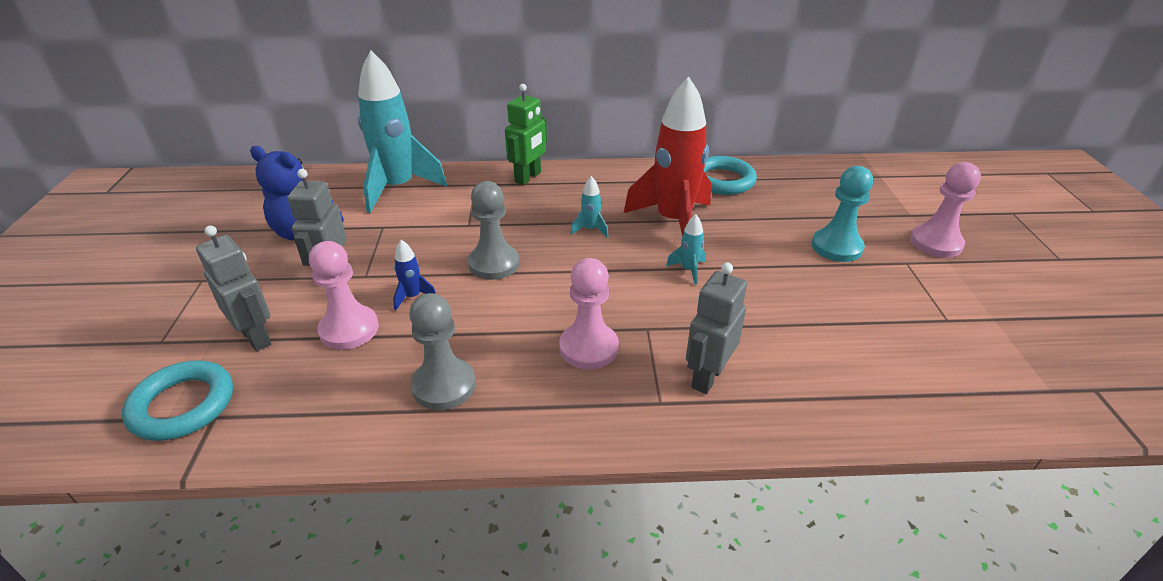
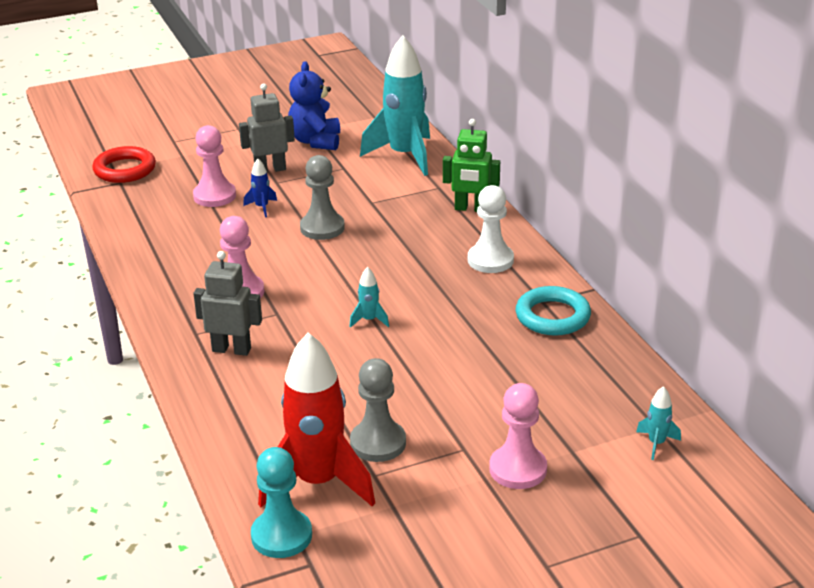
camera: 70 degrees right, 5 degrees down
turquoise ring [122,360,233,441] -> red ring [92,146,156,183]
grey robot [196,225,271,351] -> none
grey pawn [409,293,476,410] -> grey pawn moved to [350,358,406,462]
turquoise rocket [571,176,608,238] -> turquoise rocket moved to [636,386,681,460]
red rocket [624,76,711,237] -> red rocket moved to [258,333,375,508]
turquoise pawn [812,166,873,262] -> turquoise pawn moved to [251,447,312,558]
none -> white pawn [468,185,514,273]

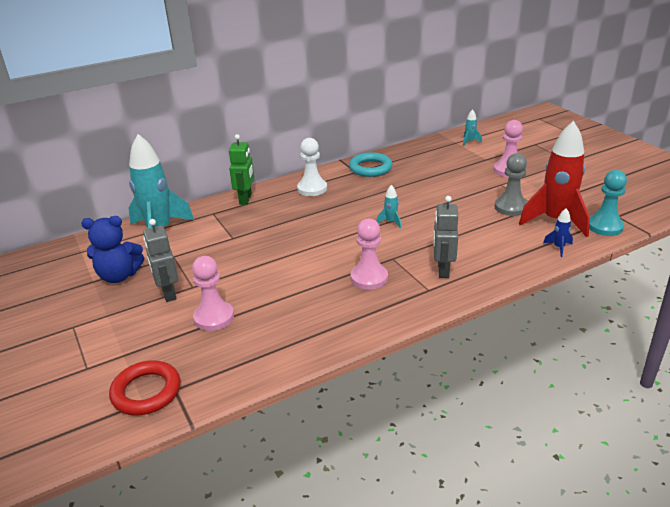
camera: 95 degrees left, 0 degrees up
blue rocket [243,159,277,217] -> blue rocket moved to [543,208,573,257]
grey pawn [300,155,345,240] -> none

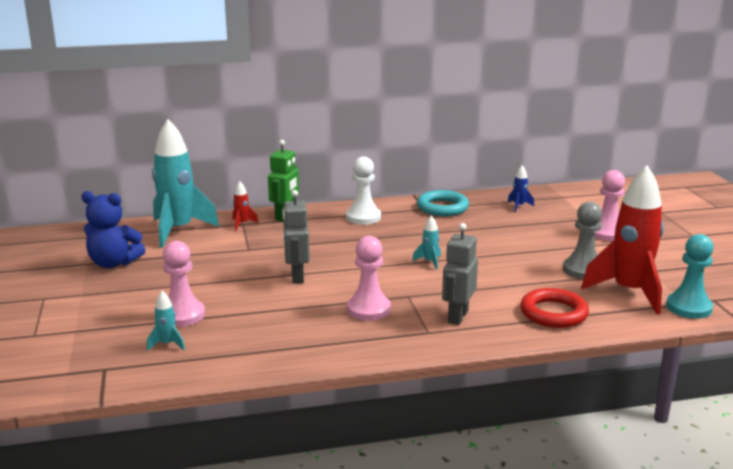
camera: 15 degrees right, 10 degrees down
red ring [109,361,180,415] -> red ring moved to [520,288,589,328]
grey robot [143,219,178,302] -> grey robot moved to [283,190,310,284]
turquoise rocket [463,109,482,146] -> turquoise rocket moved to [147,291,185,351]
blue rocket [543,208,573,257] -> blue rocket moved to [508,165,534,212]
none -> red rocket [233,181,259,231]

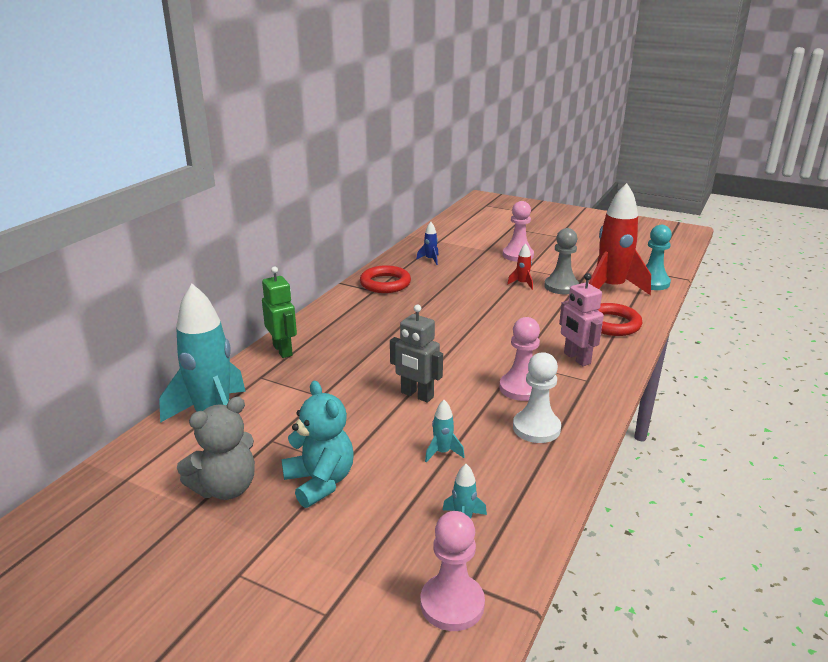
camera: 50 degrees left, 5 degrees up
blue teddy bear [81,191,145,268] -> grey teddy bear [177,397,255,500]
pink pawn [163,241,205,327] -> pink pawn moved to [421,511,485,631]
red rocket [233,181,259,231] -> red rocket moved to [507,244,533,290]
white pawn [346,156,381,225] -> white pawn moved to [513,352,561,443]
turquoise rocket [412,215,441,270] -> turquoise rocket moved to [425,400,465,462]
turquoise ring [417,190,469,216] -> red ring [360,265,411,293]
grey robot [442,223,478,325] -> pink robot [559,273,604,366]
none -> turquoise teddy bear [281,381,354,508]

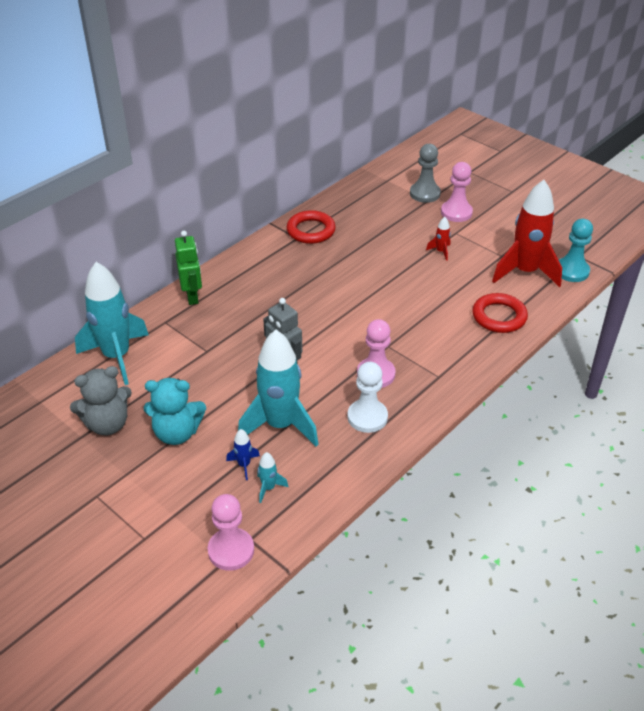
camera: 15 degrees right, 15 degrees up
turquoise teddy bear [281,381,354,508] -> turquoise teddy bear turned 105 degrees clockwise [144,378,206,445]
blue rocket [416,222,438,265] -> blue rocket moved to [226,429,260,480]
turquoise rocket [425,400,465,462] -> turquoise rocket [238,330,318,447], size x2.46
grey pawn [545,228,579,294] -> grey pawn moved to [410,144,441,203]
pink robot [559,273,604,366] -> none

